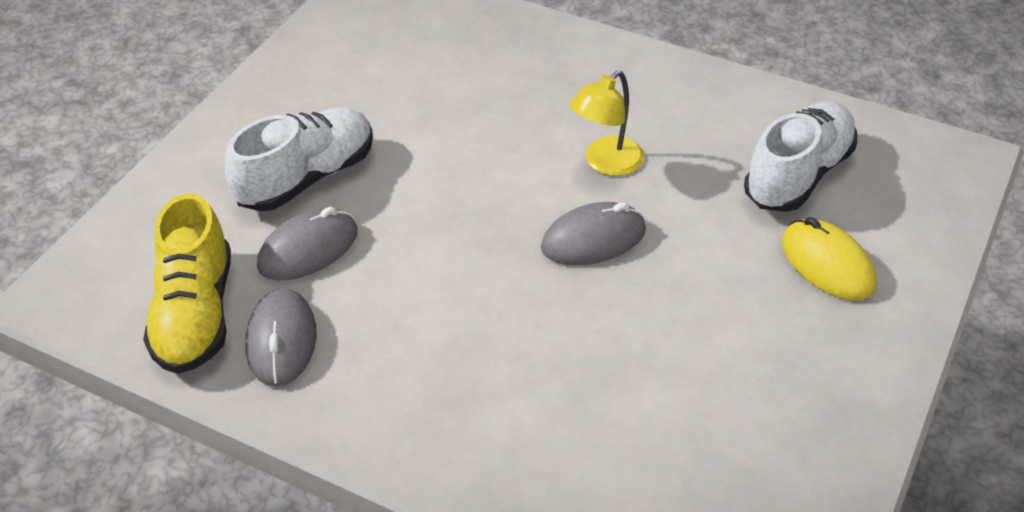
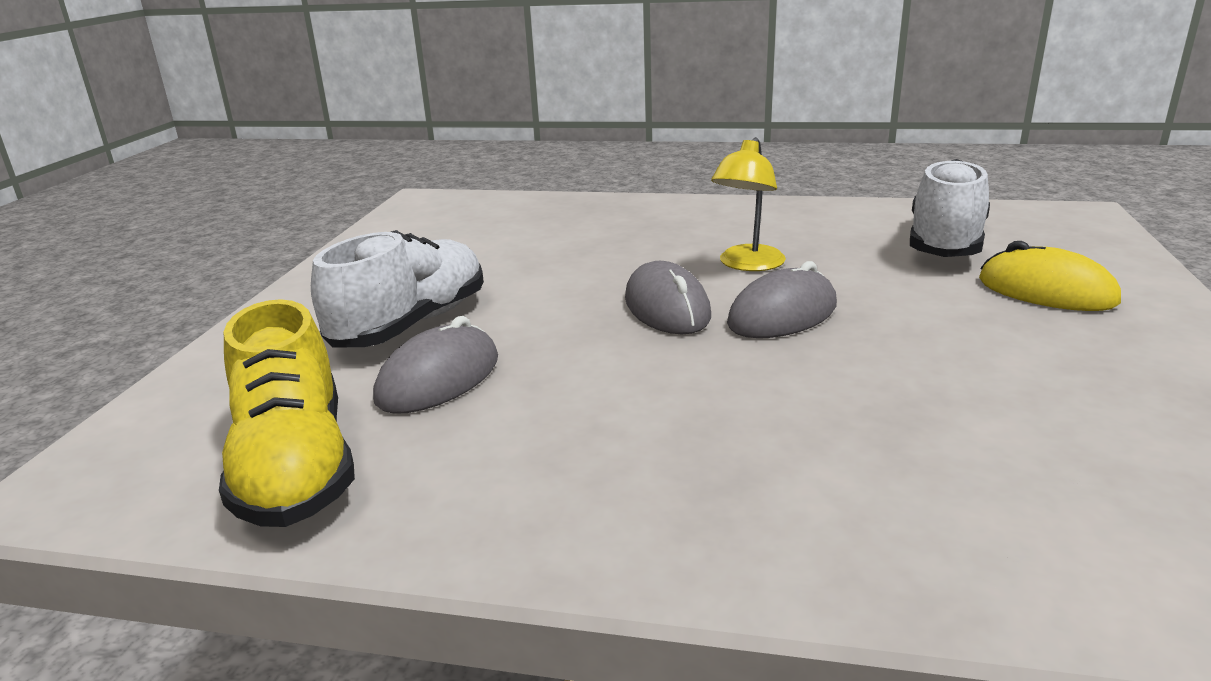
camera: 15 degrees left, 20 degrees down
grey mouse [245,288,317,387] -> grey mouse moved to [625,261,711,334]

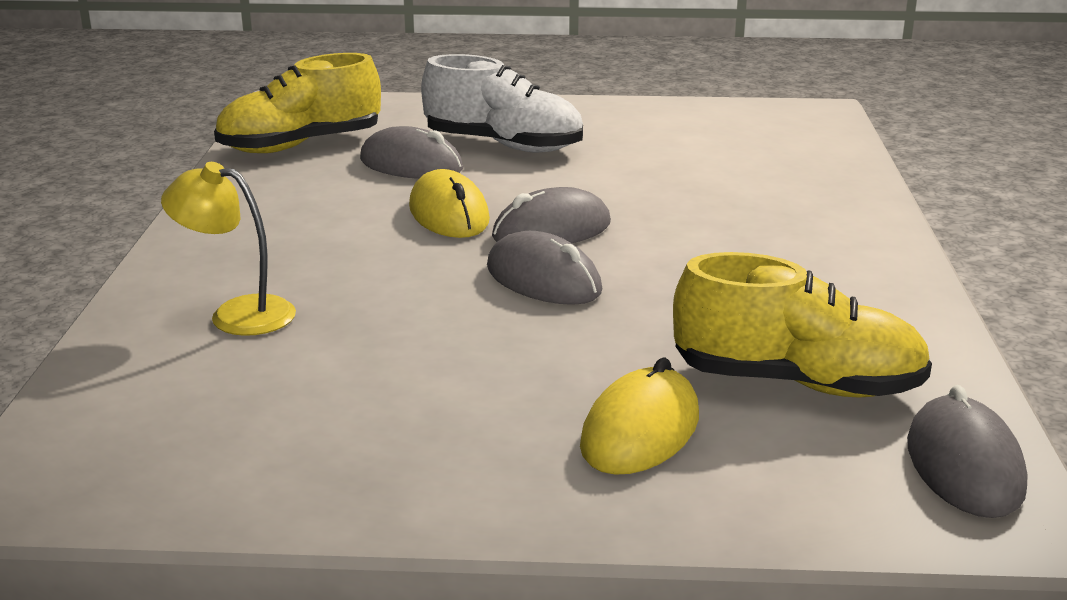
camera: 80 degrees right, 0 degrees up
yellow lamp [711,137,786,271] -> yellow lamp moved to [161,162,296,336]
white shoe [910,159,990,257] -> yellow shoe [673,252,932,397]
none -> yellow mouse [409,169,490,238]
none -> grey mouse [907,385,1028,518]

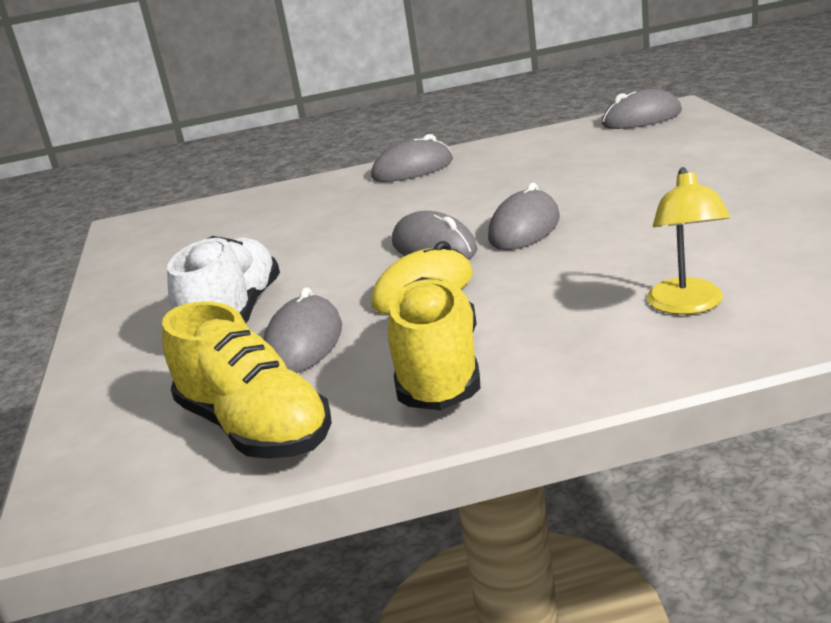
camera: 100 degrees left, 0 degrees up
yellow mouse [580,358,699,475] -> none
yellow shoe [673,252,932,397] -> yellow shoe moved to [388,276,480,410]
none -> grey mouse [371,134,453,182]

